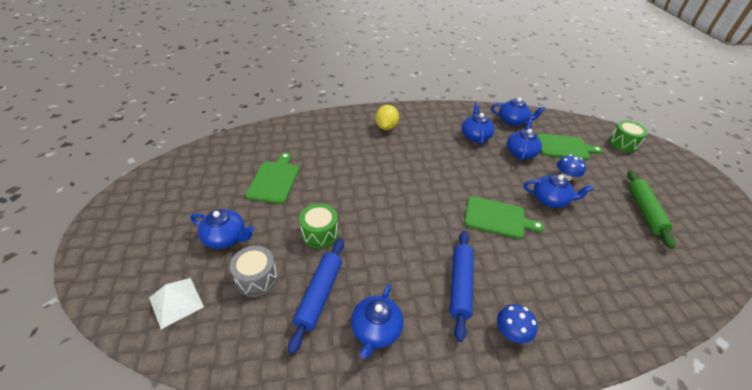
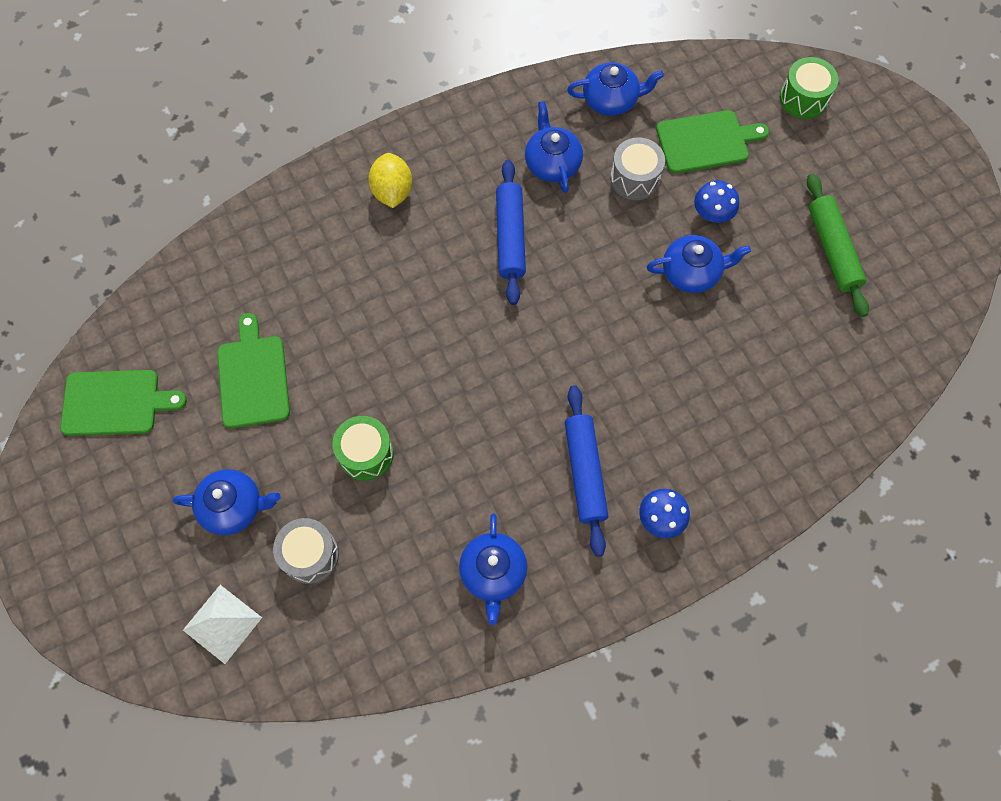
camera: 15 degrees left, 25 degrees up
blue rolling pin [288,238,344,354] -> blue rolling pin moved to [496,160,526,305]
green cutting board [464,196,544,239] -> green cutting board moved to [60,370,187,436]
blue teapot [507,119,542,161] -> grey drum [610,137,665,200]

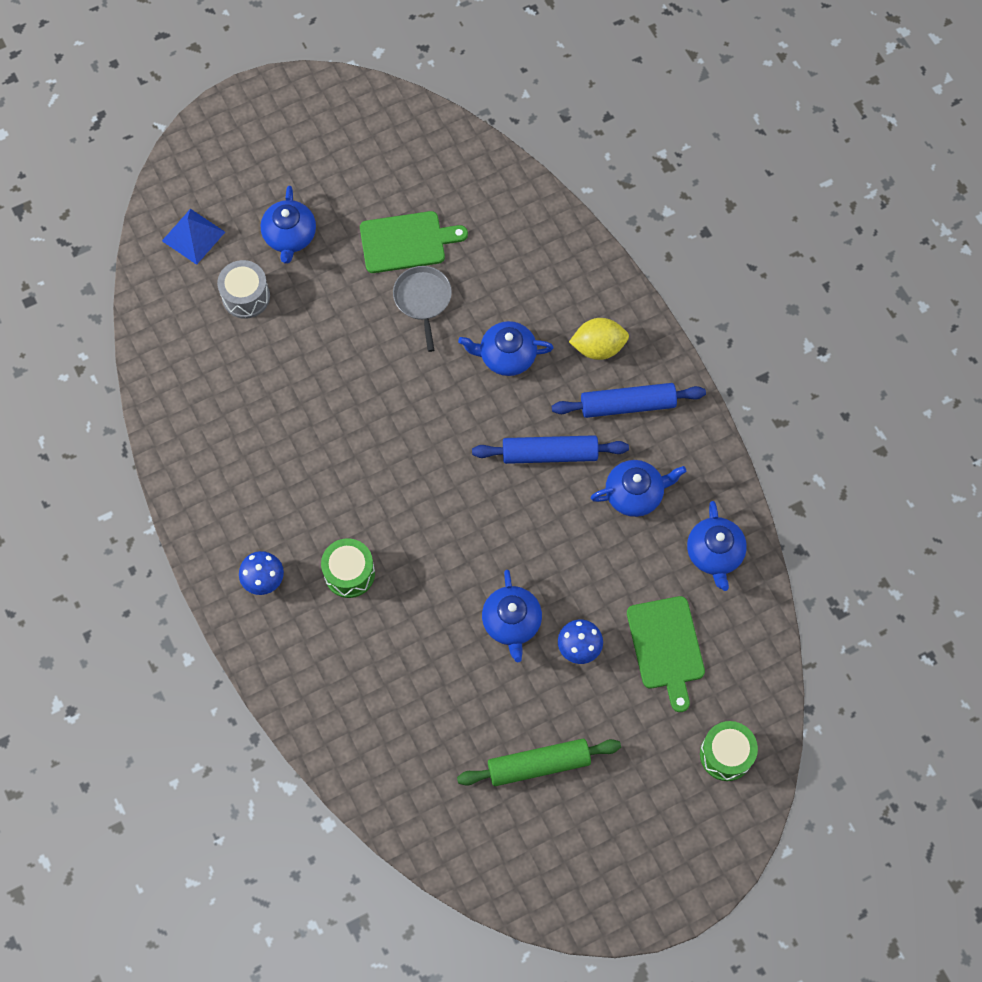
camera: 90 degrees right, 0 degrees up
green cutting board [60,370,187,436] -> none
white pyramid [183,585,262,664] -> blue pyramid [162,209,225,265]
green drum [332,416,394,481] -> green drum moved to [321,538,375,598]
blue teapot [459,514,527,625] -> blue teapot moved to [458,321,554,376]
blue rolling pin [565,385,608,557] -> blue rolling pin moved to [552,383,706,418]
grey drum [610,137,665,200] -> none
none -> grey pan [393,266,452,352]

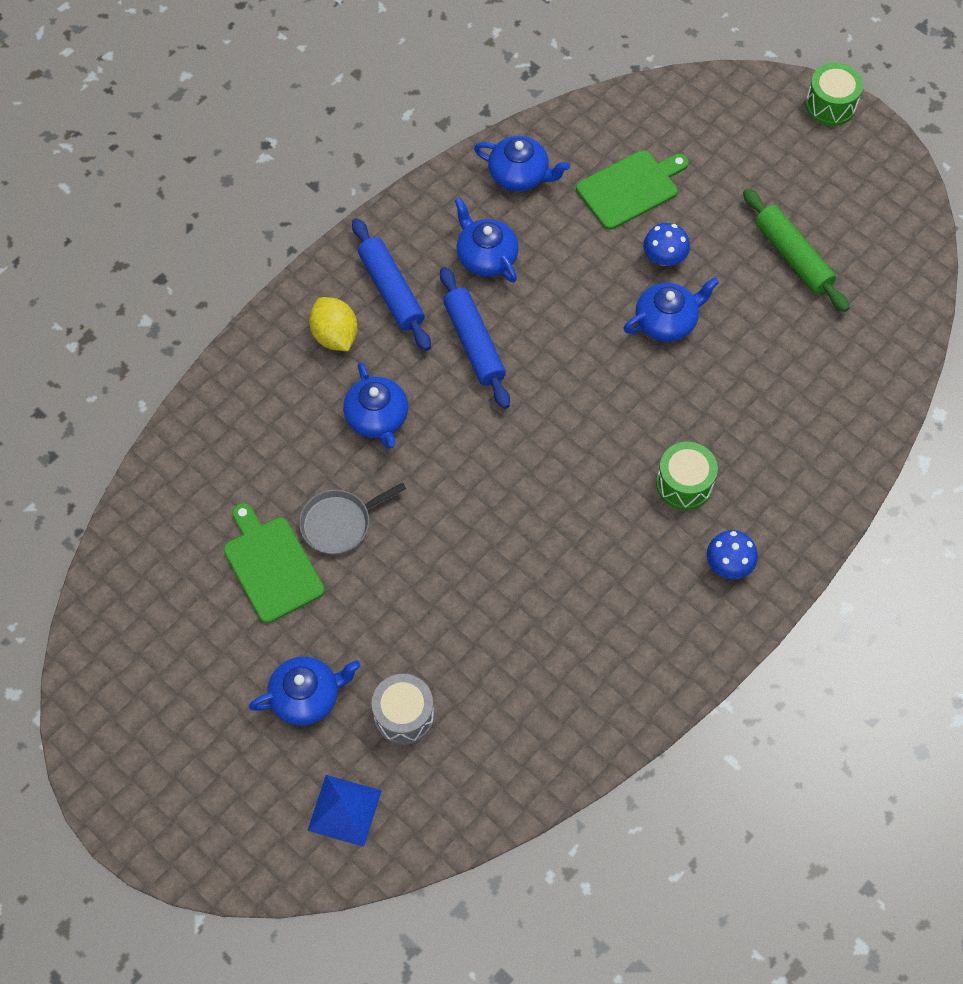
camera: 110 degrees left, 5 degrees down
blue teapot [687,501,747,591] -> blue teapot turned 45 degrees clockwise [474,136,570,191]
green drum [700,721,758,781] -> green drum moved to [805,63,863,126]

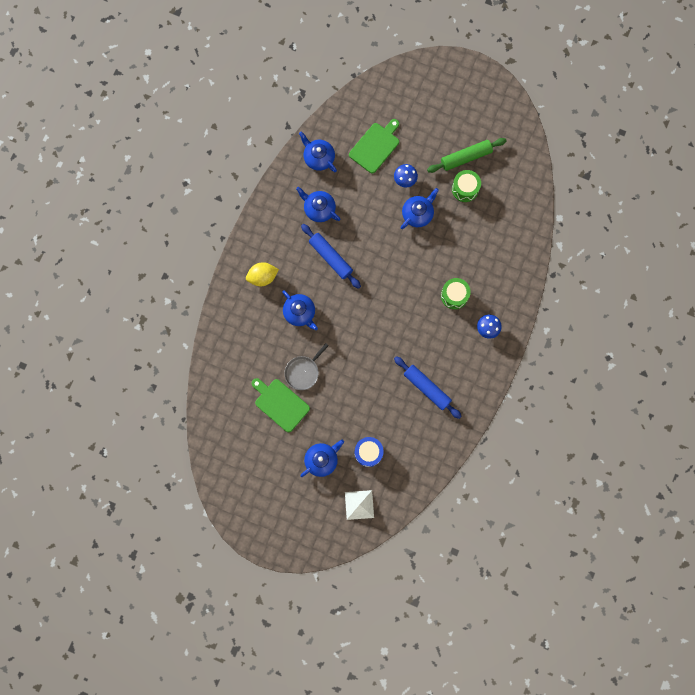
camera: 20 degrees left, 15 degrees up
blue pyramid [307,775,382,847] -> white pyramid [345,490,374,520]
yellow lemon [309,297,358,351] -> yellow lemon turned 60 degrees counterclockwise [246,262,279,286]
blue rolling pin [352,218,431,351] -> blue rolling pin moved to [394,356,462,419]
grey drum [372,674,434,745] -> blue drum [355,437,384,467]
blue teapot [474,136,570,191] -> blue teapot turned 135 degrees counterclockwise [299,131,337,172]
green rolling pin [743,188,849,312] -> green rolling pin turned 60 degrees counterclockwise [427,138,507,173]
green drum [805,63,863,126] -> green drum moved to [452,170,481,202]

